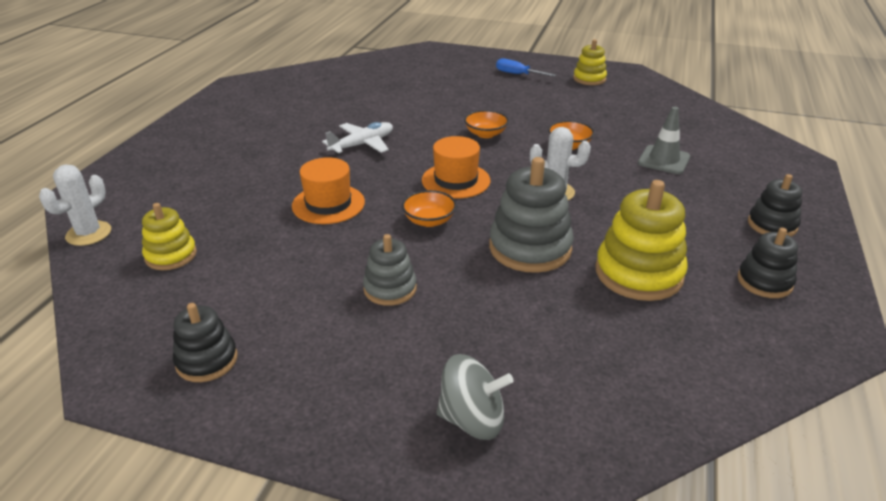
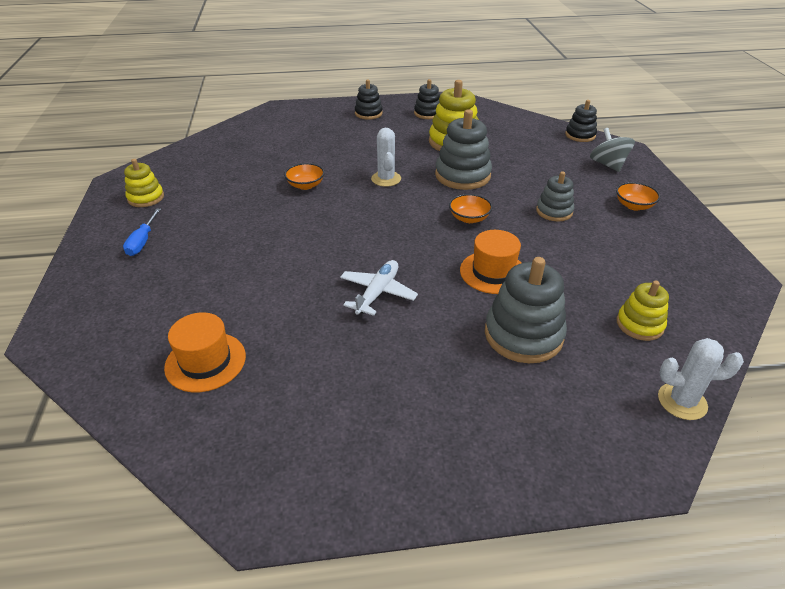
camera: 115 degrees left, 5 degrees up
black stacking toy [173,303,237,382] -> black stacking toy moved to [565,100,597,142]
white plane [322,122,393,154] -> white plane turned 90 degrees clockwise [340,260,418,316]
orange hat [422,136,490,199] -> orange hat moved to [164,312,246,392]
orange bowl [464,110,509,138] -> orange bowl moved to [616,182,660,211]
grey traffic cone [638,107,690,174] -> none
none -> grey stacking toy [485,257,567,363]

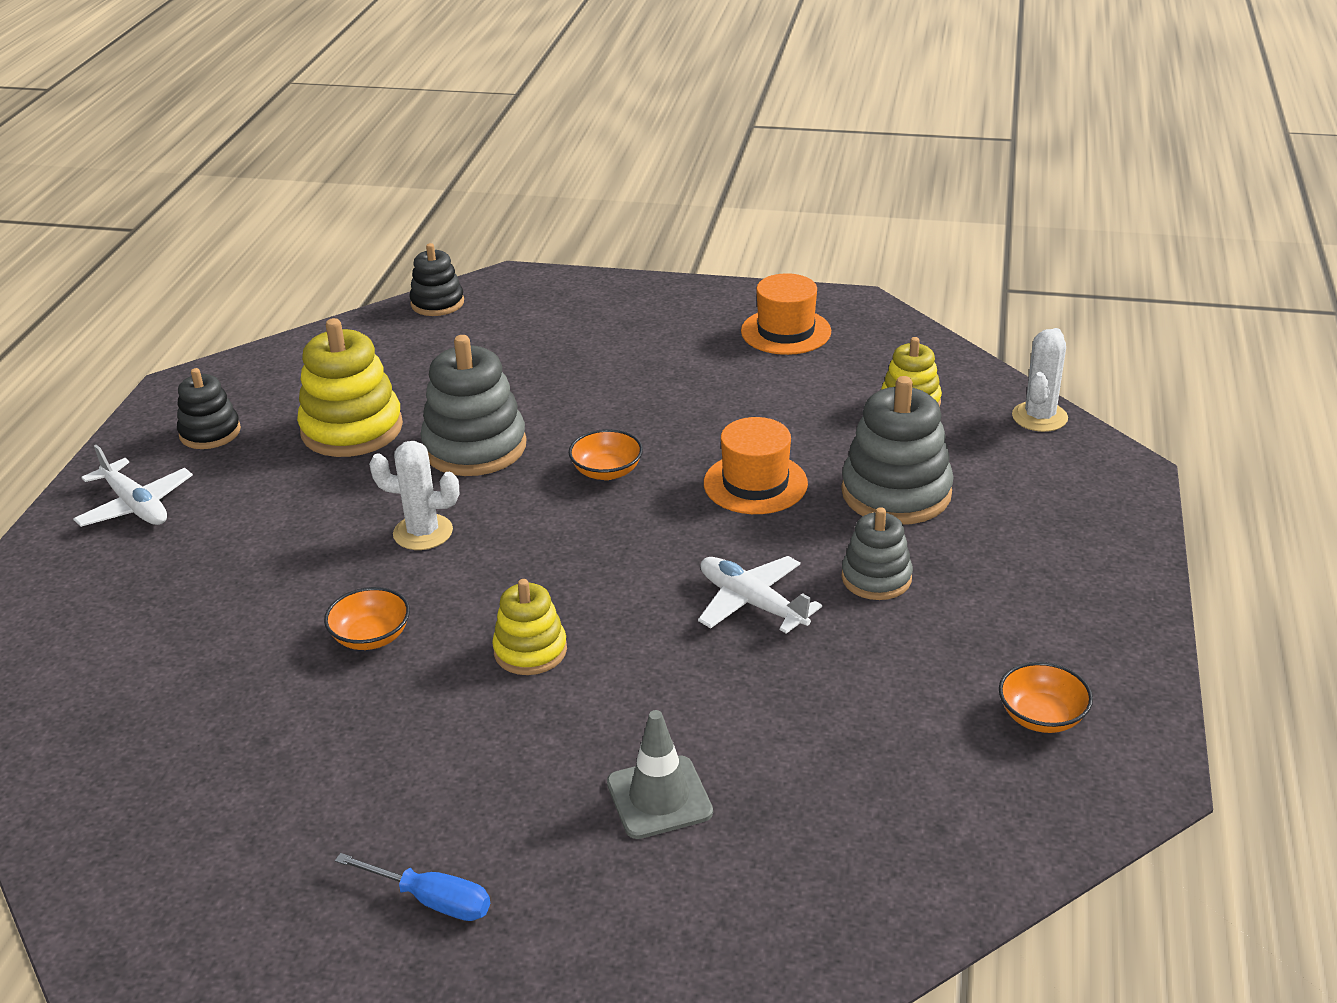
camera: 70 degrees left, 5 degrees down
yellow stacking toy [124,159,164,207] -> yellow stacking toy moved to [492,579,567,675]
orange hat [164,312,246,392] -> orange hat moved to [741,273,831,355]
black stacking toy [355,79,383,119] -> white plane [73,444,193,527]
grey stacking toy [536,171,574,221] -> grey stacking toy moved to [841,507,913,600]
grey spinning top [590,128,635,172] -> none
orange bowl [616,182,660,211] -> orange bowl moved to [999,662,1093,733]
none -> grey traffic cone [607,710,713,839]

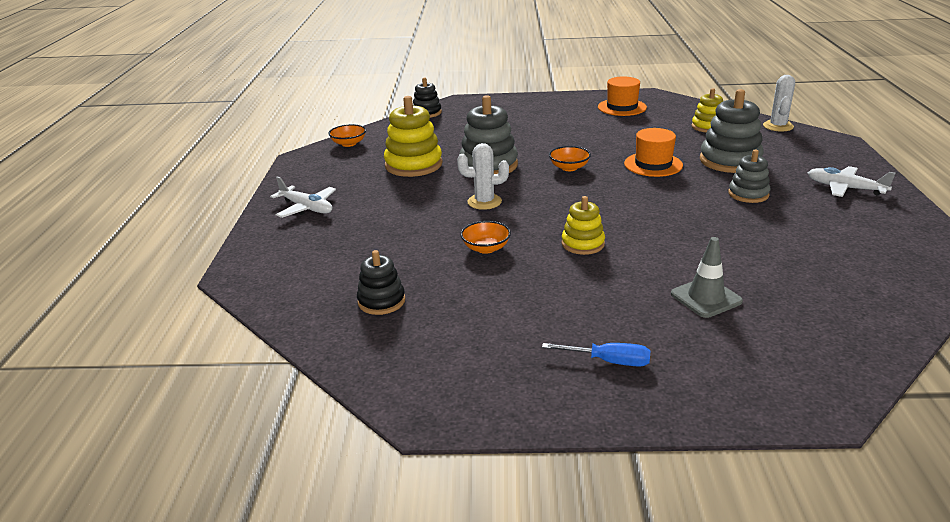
camera: 10 degrees left, 5 degrees down
black stacking toy [177,368,241,449] -> black stacking toy moved to [357,250,405,315]
white plane [698,556,822,634] -> white plane moved to [808,166,896,197]
orange bowl [999,662,1093,733] -> orange bowl moved to [328,124,366,147]

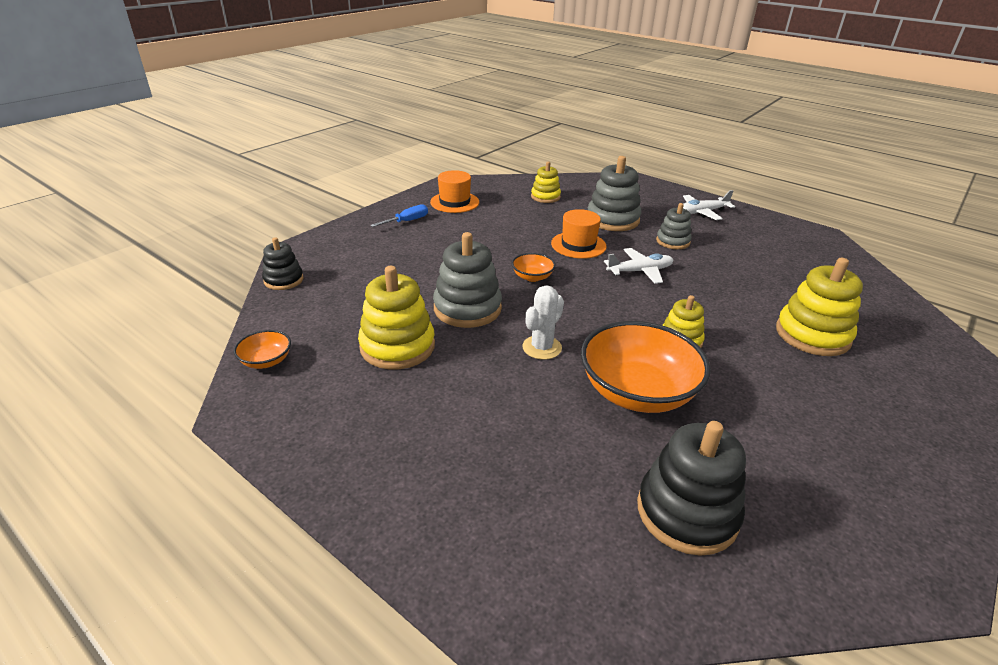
camera: 55 degrees left, 5 degrees up
white plane [270,176,336,218] -> white plane moved to [604,248,673,284]
black stacking toy [357,250,405,315] -> black stacking toy [637,421,746,556], size x1.68
orange bowl [460,221,511,254] -> orange bowl [581,321,711,413], size x2.19
blue screwdriver [542,343,650,367] -> blue screwdriver moved to [370,204,428,227]
grey traffic cone [671,237,743,318] -> yellow stacking toy [776,258,863,356]
white cactus [763,75,795,132] -> none

